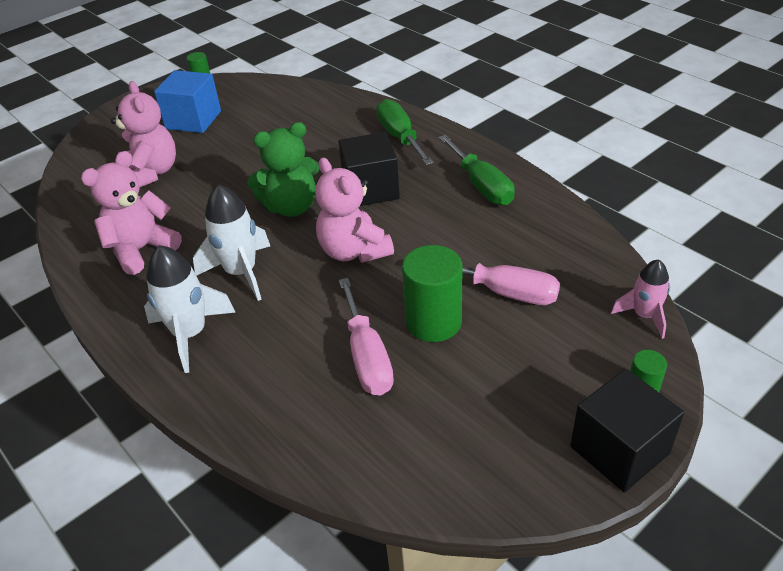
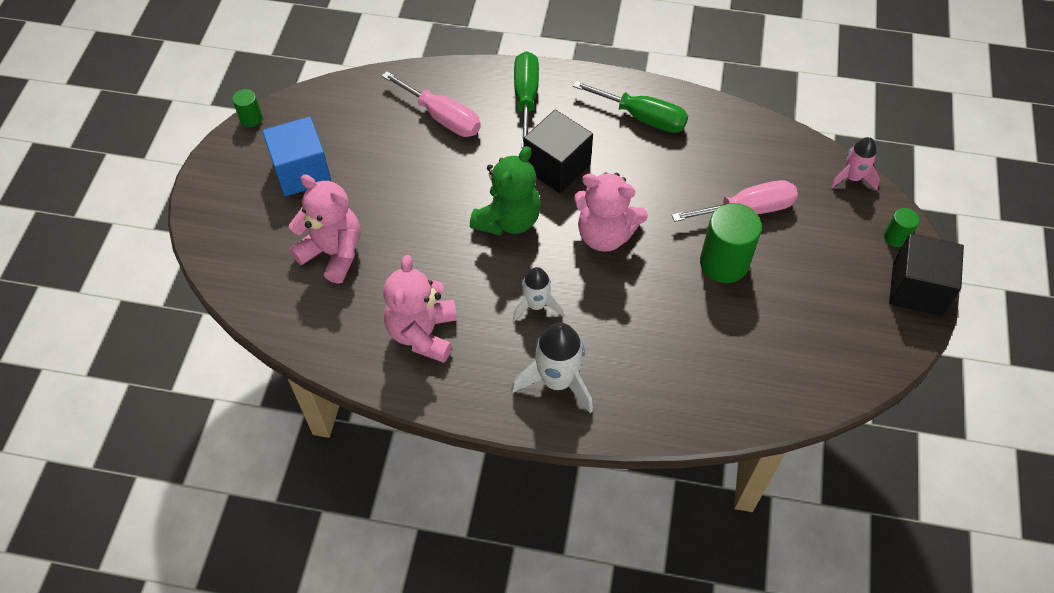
camera: 40 degrees left, 15 degrees up
white rocket [193,184,270,301] -> white rocket [513,267,563,321], size x0.63
pink screwdriver [339,278,394,395] -> pink screwdriver moved to [382,71,481,137]
green screwdriver [376,99,434,165] -> green screwdriver turned 60 degrees clockwise [514,51,539,148]

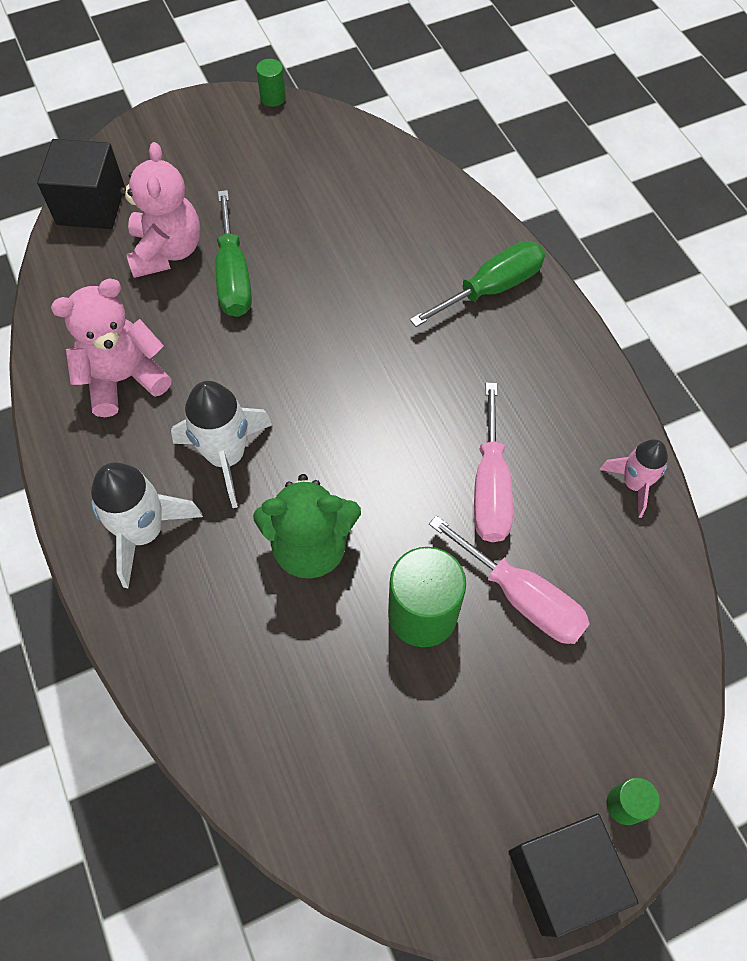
camera: 55 degrees right, 5 degrees up
blue cube [262,116,332,196] -> none
pink screwdriver [382,71,481,137] -> pink screwdriver moved to [474,382,513,542]
green teddy bear [470,146,541,236] -> green teddy bear moved to [253,474,361,579]
white rocket [513,267,563,321] -> white rocket [171,381,272,508], size x1.58
black cube [523,110,593,193] -> black cube moved to [37,139,125,229]
green screwdriver [572,81,688,133] -> green screwdriver moved to [215,190,252,317]
pink teddy bear [574,172,648,252] -> none
pink rocket [830,137,880,190] -> pink rocket moved to [600,439,668,518]

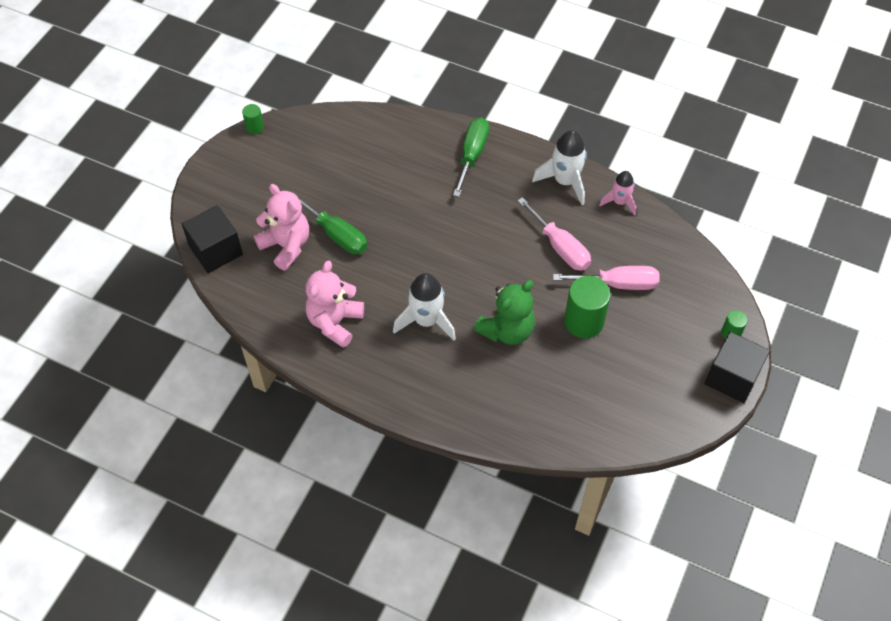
camera: 40 degrees left, 5 degrees down
white rocket [91,463,203,588] -> white rocket moved to [532,130,587,205]

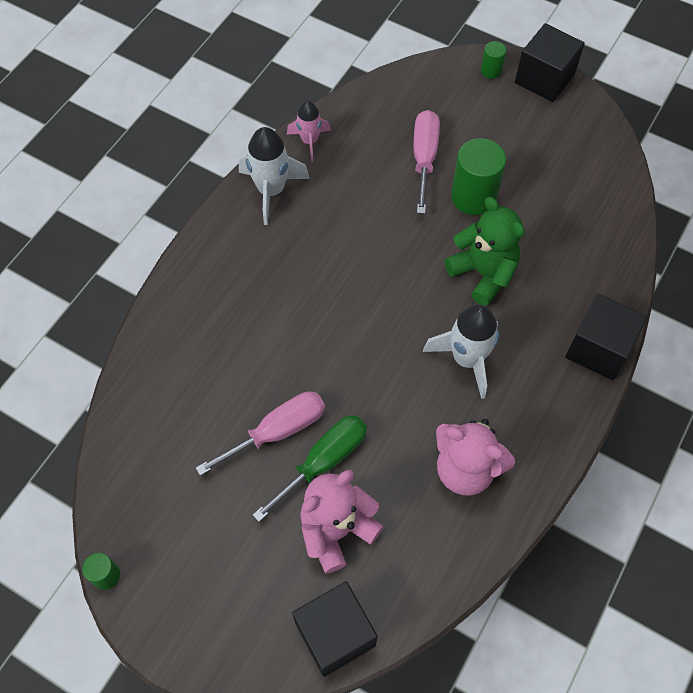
camera: 85 degrees left, 5 degrees up
green screwdriver [453,117,489,197] -> none
pink screwdriver [517,197,591,271] -> pink screwdriver moved to [196,391,325,476]
none -> black cube [565,293,647,380]

